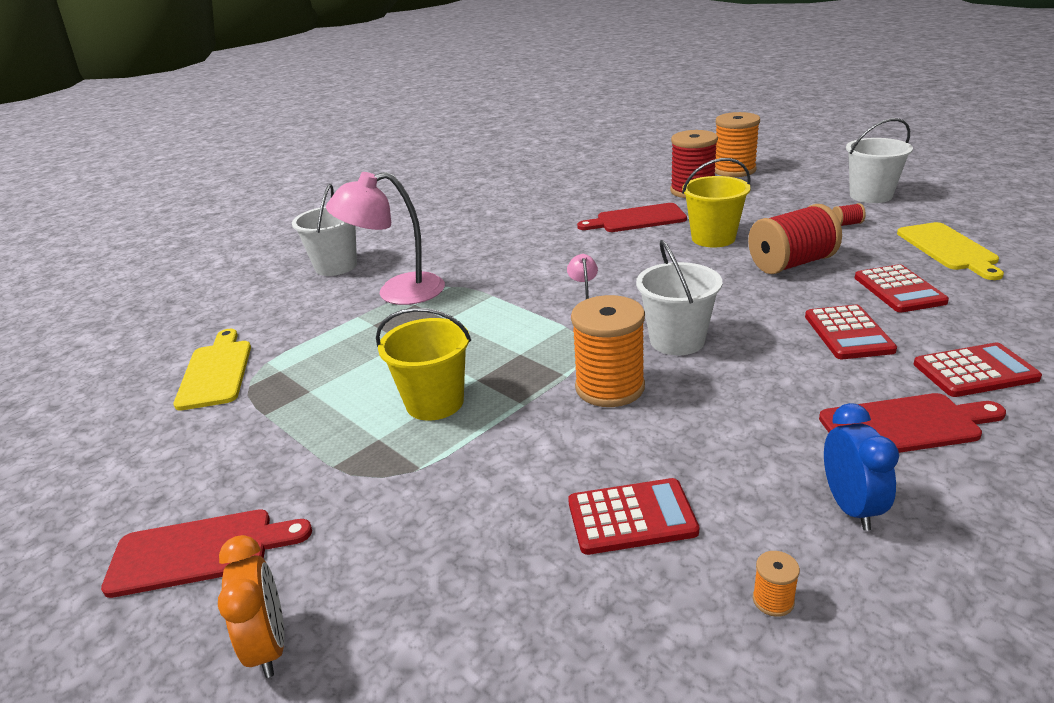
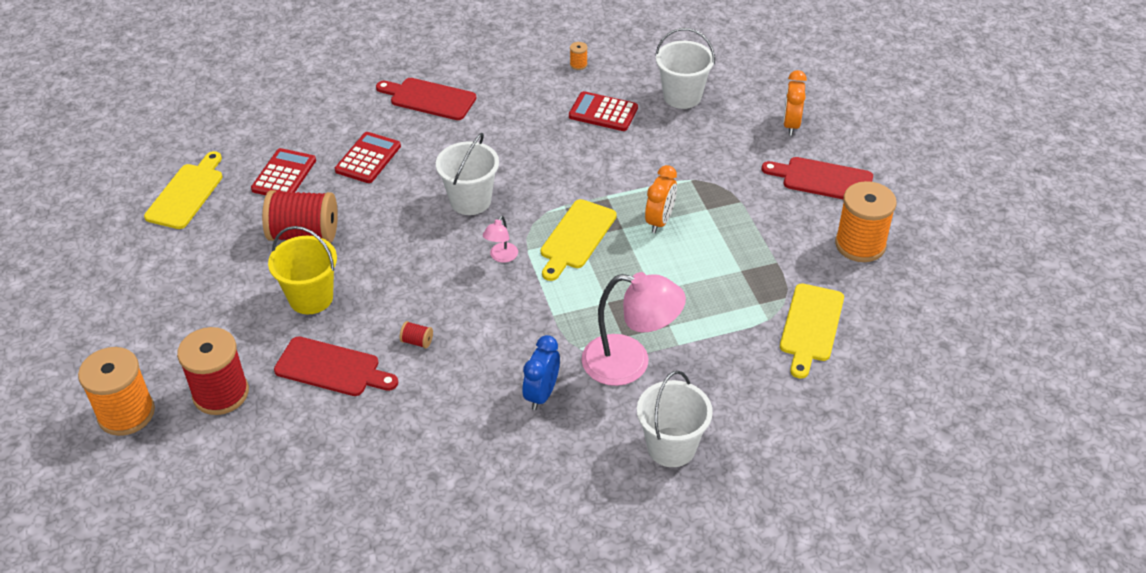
camera: 155 degrees left, 15 degrees up
yellow bucket [376,308,471,421] -> orange clock [645,165,677,233]
orange spool [571,295,645,407] -> orange spool moved to [835,181,897,262]
blue clock [824,403,899,531] -> blue clock moved to [523,335,560,410]
red spool [832,203,866,226] -> red spool moved to [400,321,433,349]
white bucket [846,118,913,203] -> white bucket moved to [655,28,715,109]
red calculator [914,342,1042,397] -> none
none -> yellow cutting board [541,199,617,281]

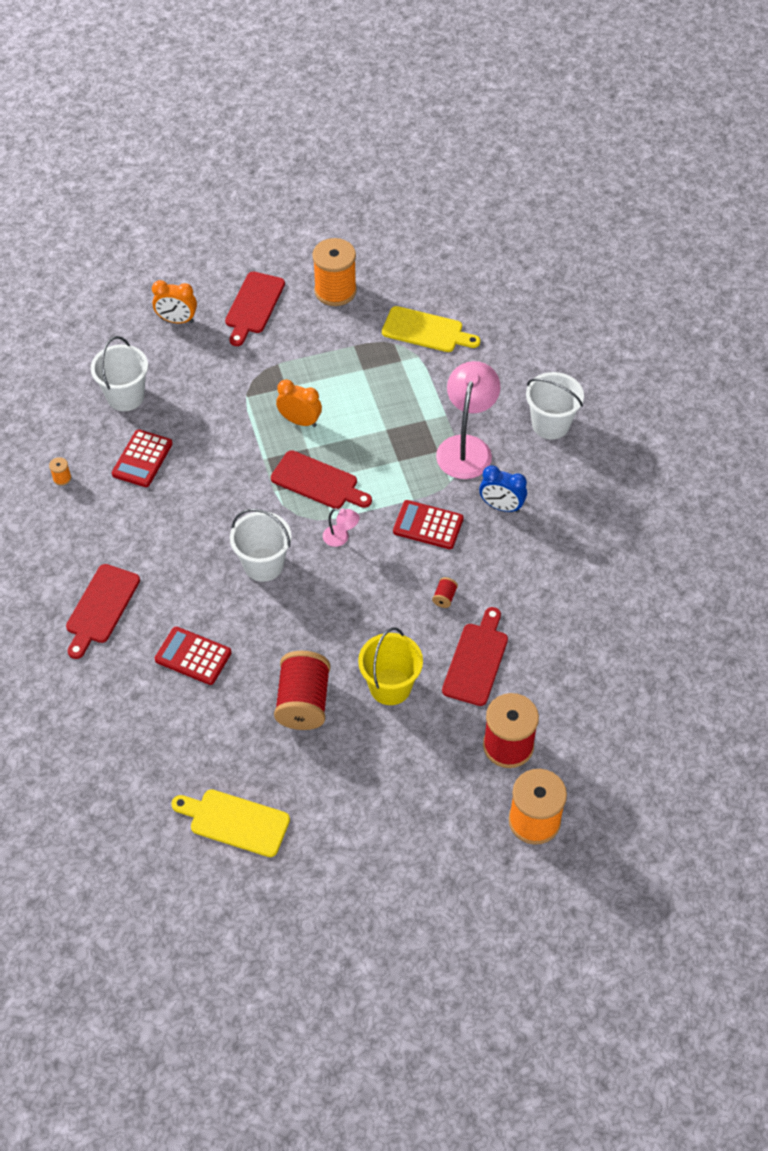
camera: 90 degrees left, 10 degrees up
red calculator [251,148,316,195] -> red calculator moved to [393,500,463,549]
yellow cutting board [541,199,617,281] -> red cutting board [271,450,372,509]

